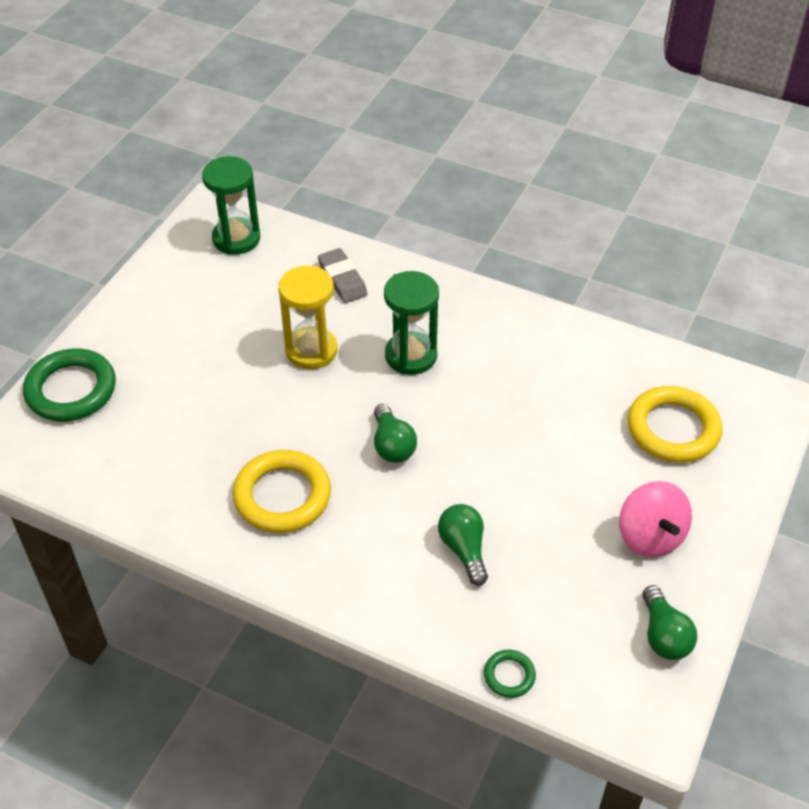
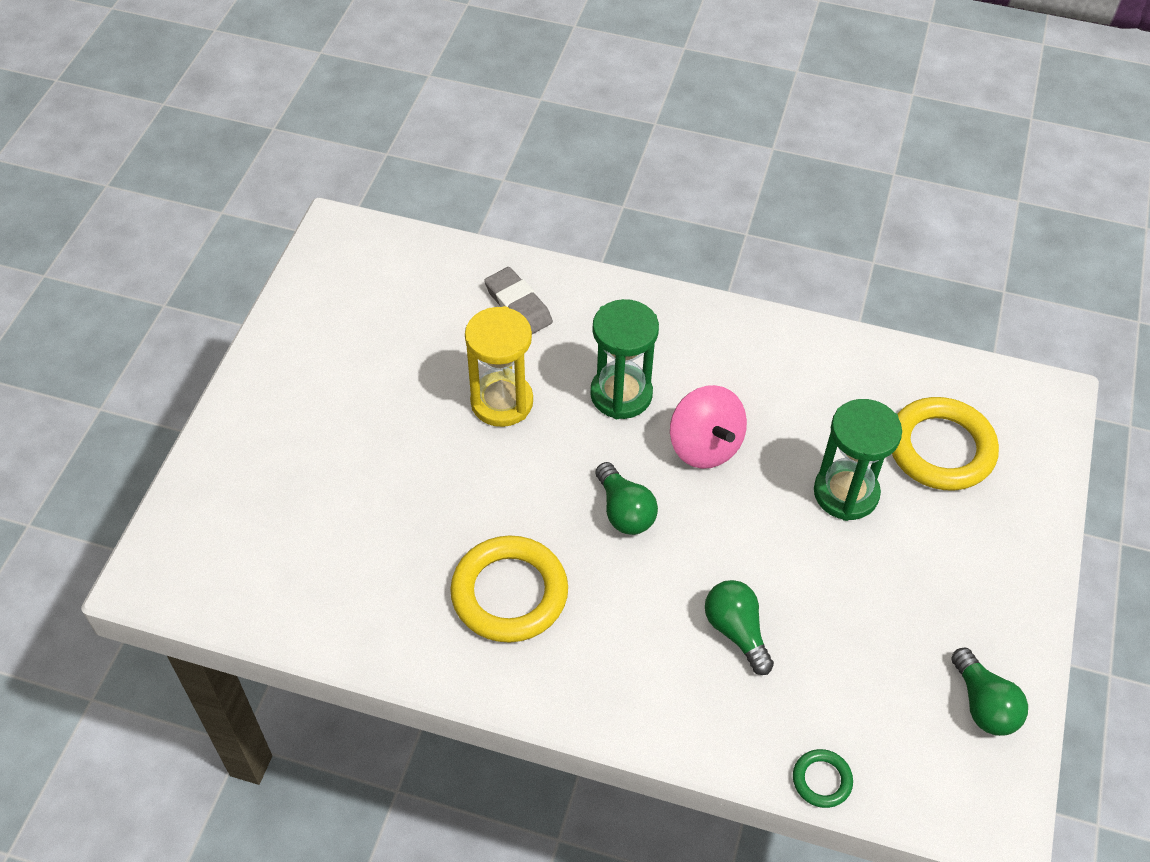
camera: 10 degrees left, 5 degrees up
green ring [23,349,116,421] -> none
green hourglass [202,156,260,255] -> green hourglass moved to [814,399,902,521]
pink spinning top [619,481,692,557] -> pink spinning top moved to [670,385,747,469]

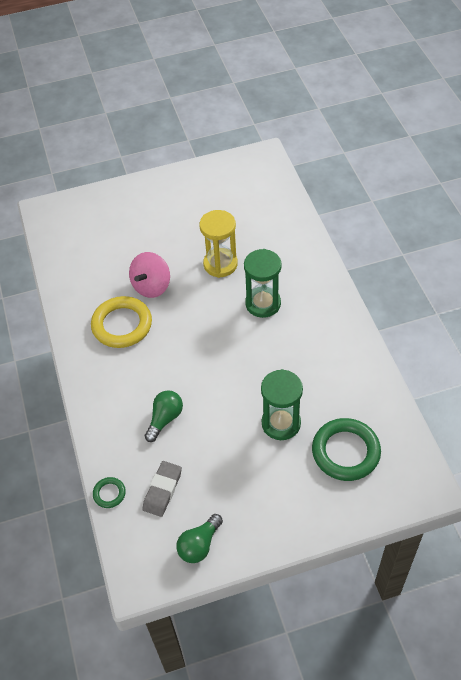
camera: 60 degrees right, 0 degrees up
grey eraser [484,267,553,334] -> grey eraser moved to [142,461,182,517]
green light bulb [595,462,658,535] -> none
pink spinning top [670,385,747,469] -> pink spinning top moved to [129,252,170,298]
yellow ring [892,397,999,491] -> green ring [312,418,381,481]

